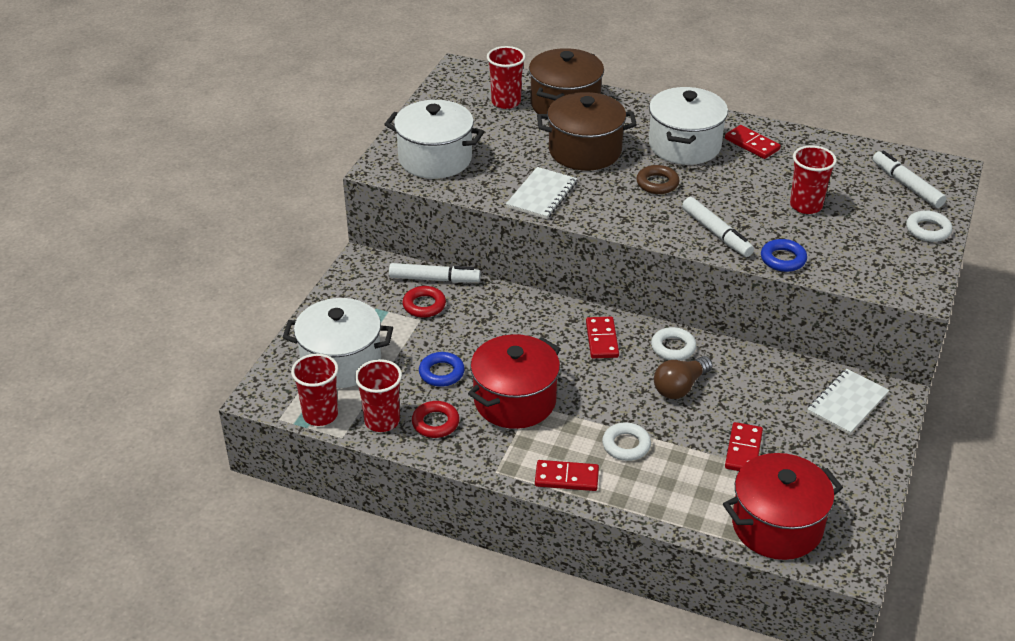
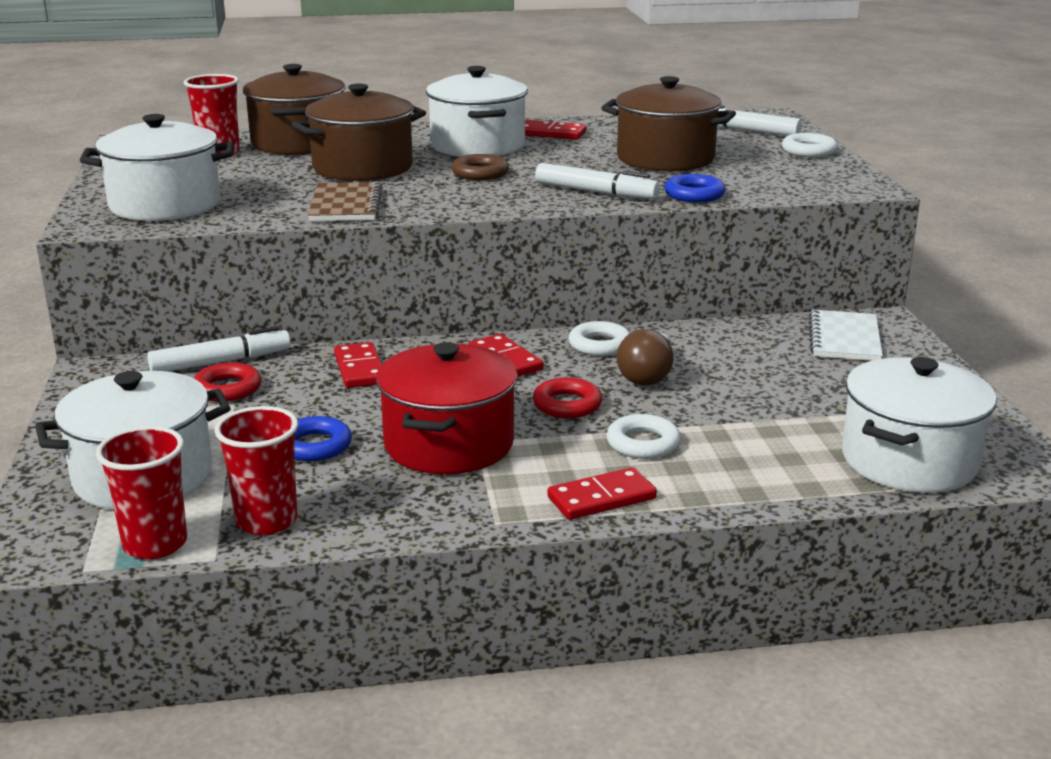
camera: 30 degrees left, 15 degrees down
red ring [412,401,460,438] -> red ring moved to [533,377,602,418]
white notebook [506,167,577,219] -> brown notebook [308,182,383,221]
red pot [723,453,843,560] -> white pot [842,357,997,493]
red domino [725,422,763,471] -> red domino moved to [334,342,382,388]
red cup [790,145,837,214] -> brown pot [601,76,736,172]

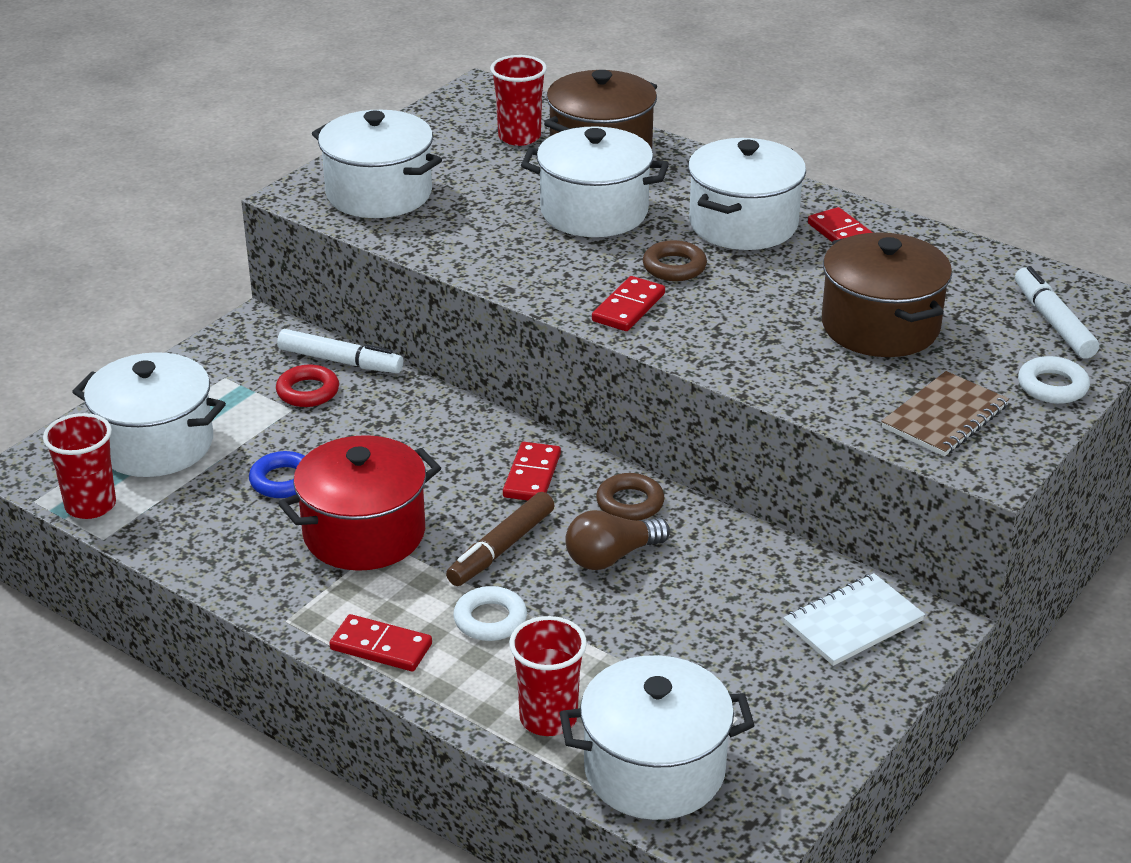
camera: 45 degrees right, 10 degrees up
red cup [215,406,298,535] -> red cup moved to [509,616,587,736]
brown pot [292,84,426,181] -> white pot [521,126,669,237]
brown notebook [308,182,383,221] -> brown notebook moved to [881,371,1009,457]
red domino [334,342,382,388] -> red domino moved to [592,276,665,331]
red ring [533,377,602,418] -> brown marker [446,492,555,586]
white marker [535,163,660,199] -> none
white ring [569,321,630,356] -> brown ring [596,473,665,521]
blue ring [664,174,726,202] -> none

